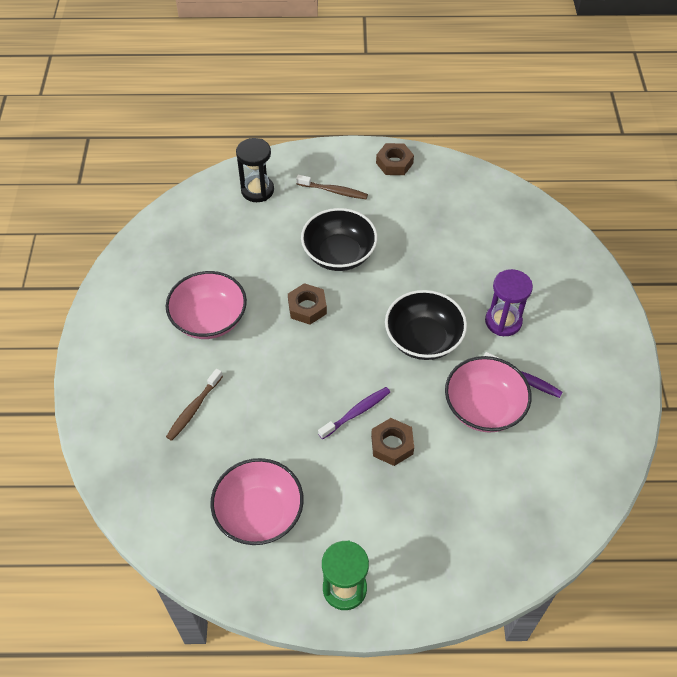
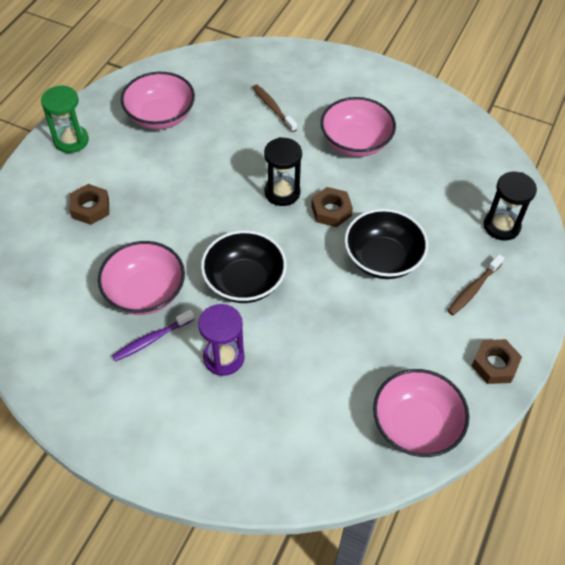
camera: 115 degrees right, 0 degrees up
purple toothbrush [318,387,390,439] -> none
brown nut [371,418,414,466] -> brown nut moved to [70,184,109,225]
none -> black hourglass [264,137,302,206]
none -> pink bowl [373,369,469,457]

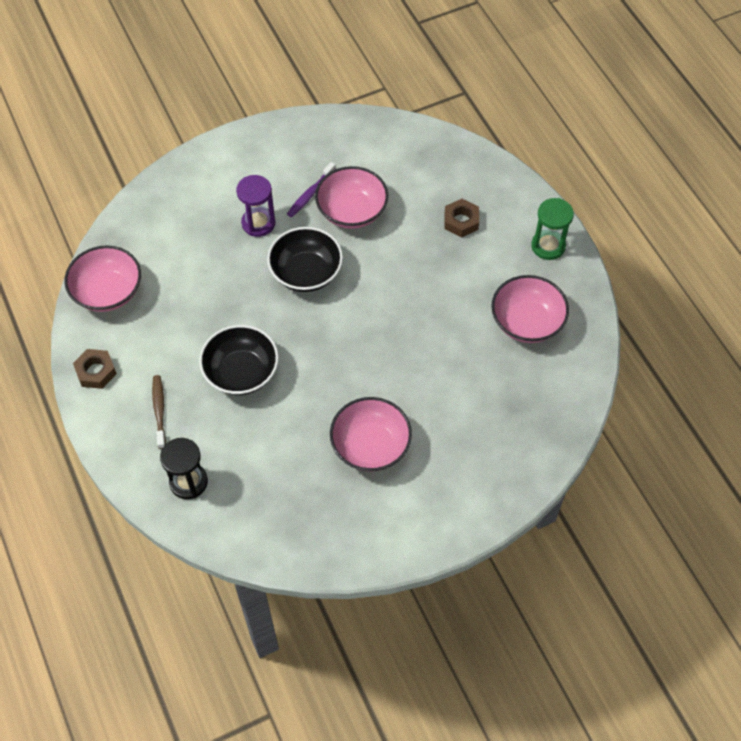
camera: 130 degrees right, 5 degrees up
purple toothbrush [112,309,195,362] -> purple toothbrush turned 150 degrees counterclockwise [287,162,336,217]
brown toothbrush [252,85,297,132] -> none
black hourglass [264,137,302,206] -> none
brown nut [311,187,353,227] -> none

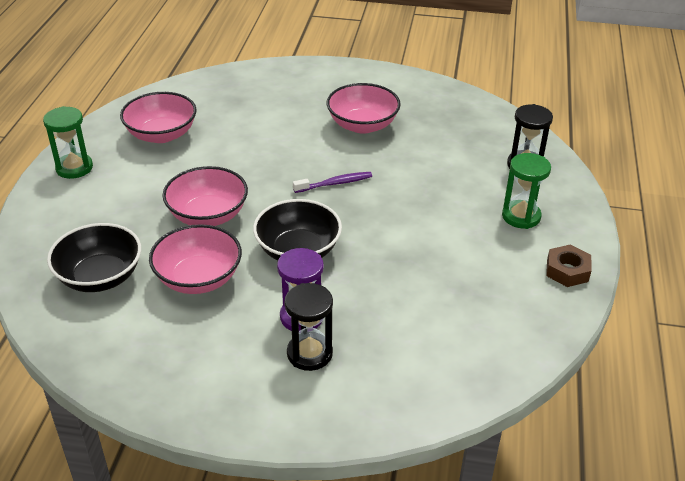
camera: 145 degrees left, 20 degrees down
pink bowl [64,245,141,312] -> pink bowl moved to [163,166,248,226]
brown toothbrush [152,375,166,449] -> green hourglass [502,153,551,229]
black bowl [199,325,279,395] -> black bowl moved to [47,223,141,292]
purple toothbrush [287,162,336,217] -> purple toothbrush moved to [293,172,372,193]
brown nut [445,199,479,238] -> none
none -> black hourglass [284,283,333,371]

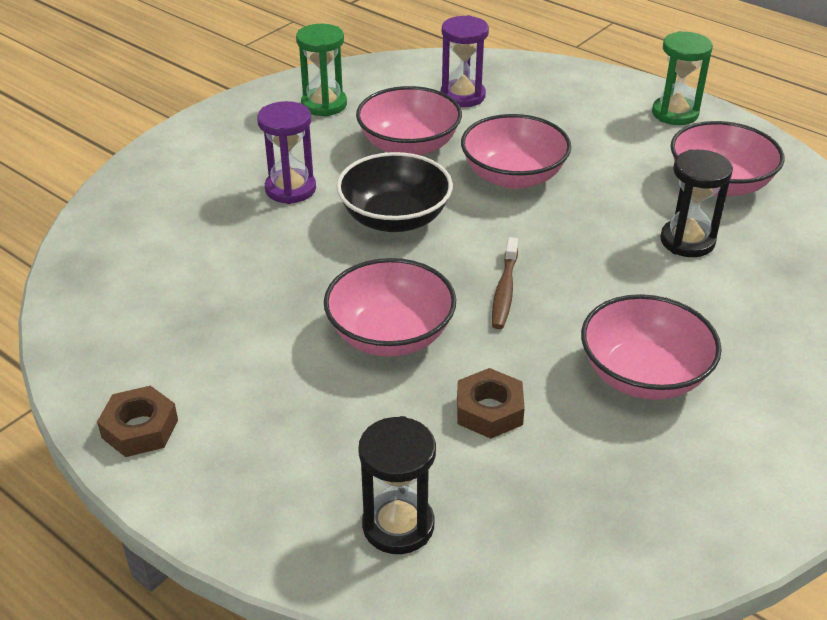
camera: 120 degrees right, 0 degrees up
black bowl [47,223,141,292] -> purple hourglass [440,15,489,107]
black hourglass [284,283,333,371] -> black hourglass moved to [660,149,733,257]
purple toothbrush [293,172,372,193] -> brown toothbrush [492,237,518,329]
green hourglass [502,153,551,229] -> green hourglass moved to [296,24,347,117]
none -> pink bowl [324,258,456,357]
none -> brown nut [457,368,525,439]

